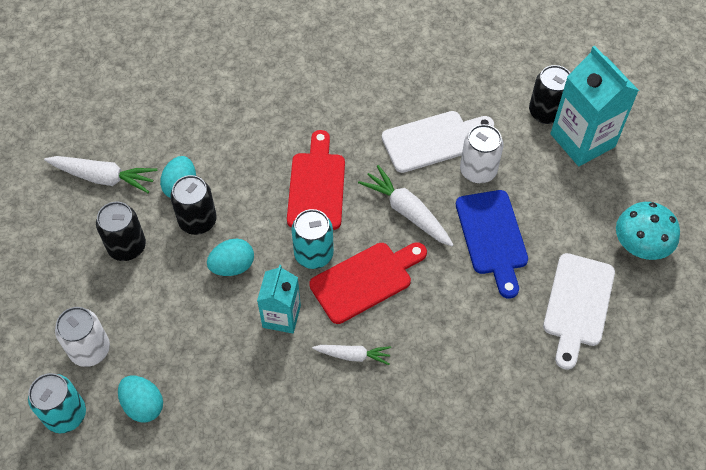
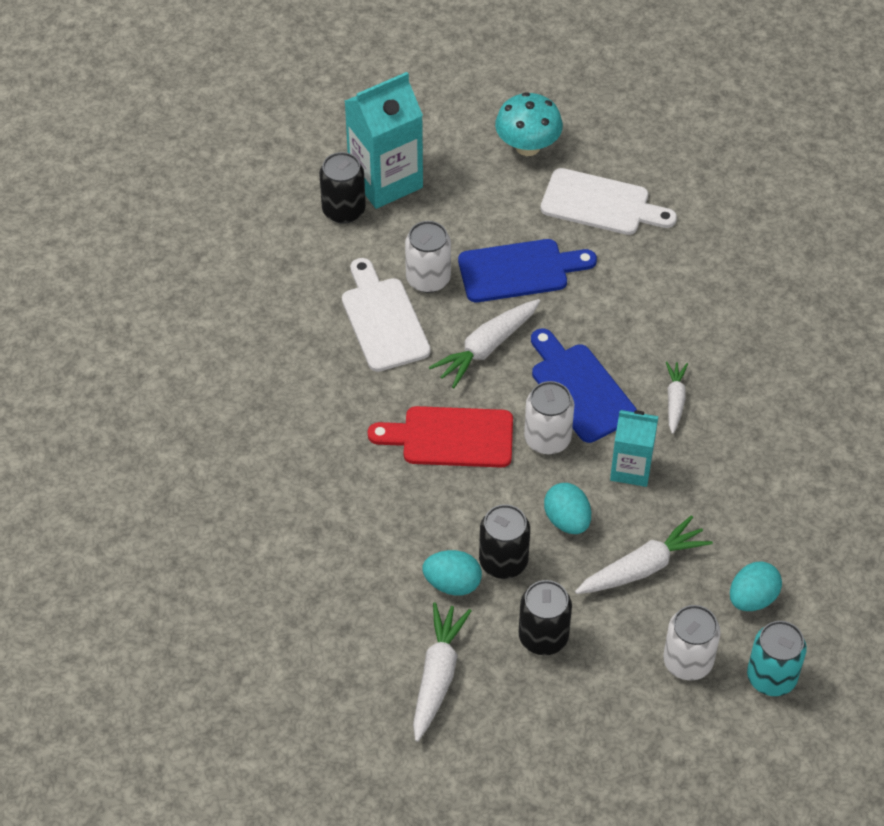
camera: 90 degrees left, 5 degrees down
turquoise can [291,209,334,269] -> white can [524,381,575,455]
red cutting board [309,242,427,324] -> blue cutting board [531,329,637,443]
none -> white carrot [575,515,713,594]

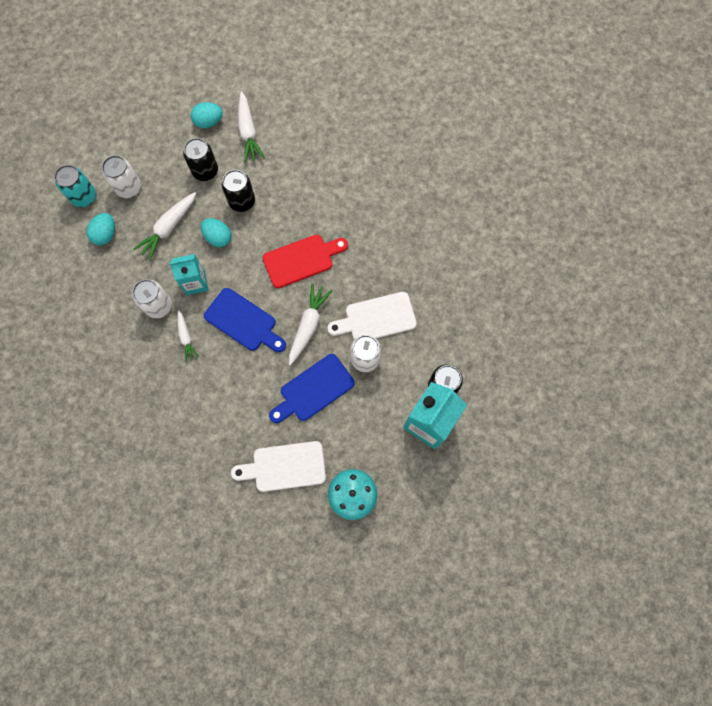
camera: 155 degrees right, 20 degrees up
white cutting board [342,258,431,372] -> white cutting board turned 120 degrees clockwise [327,292,417,340]
turquoise egg [422,550,482,596] -> turquoise egg moved to [191,102,223,128]
white can [524,381,575,455] -> white can moved to [132,279,172,319]

